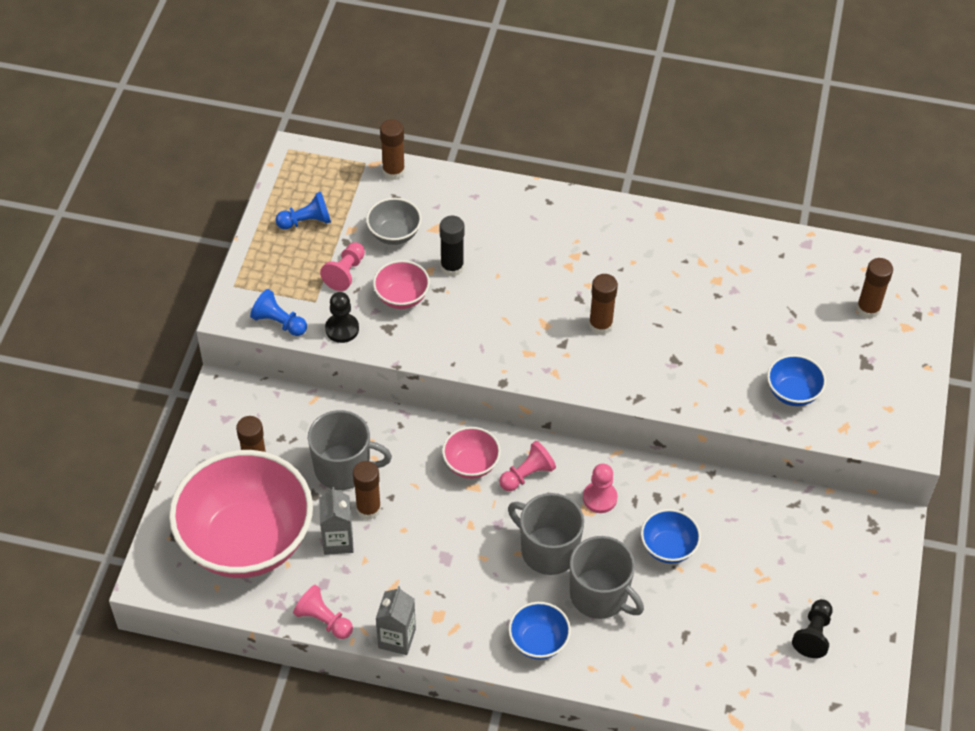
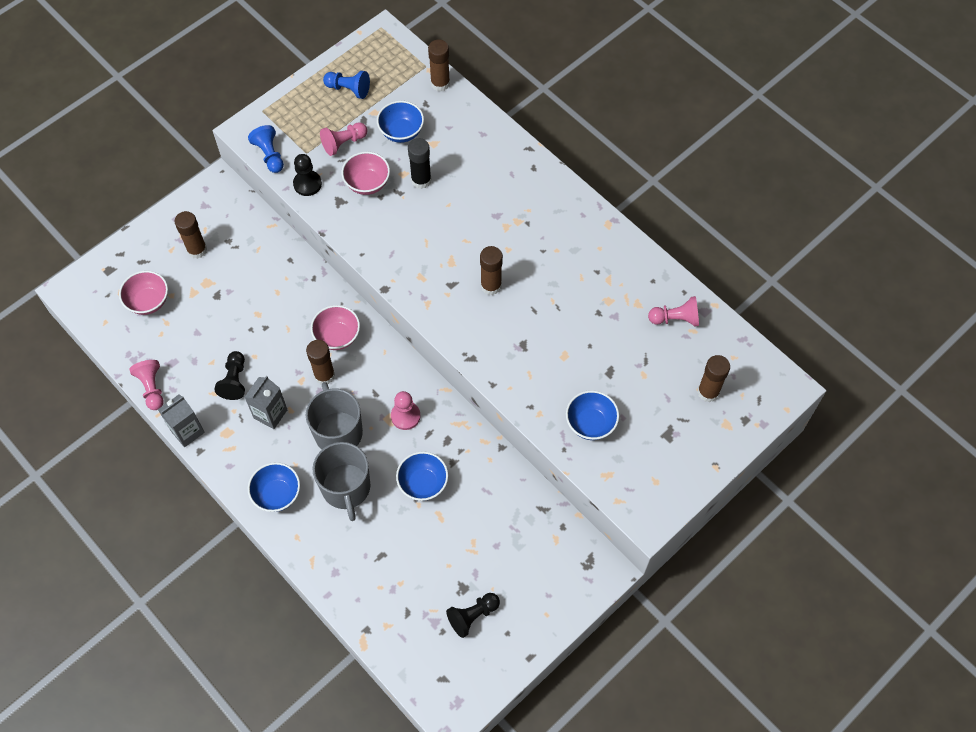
camera: 35 degrees right, 10 degrees up
pink bowl [169,450,313,578] -> pink bowl [119,271,168,315], size x0.43
grey mug [308,410,392,490] -> none
grey carton [319,487,354,555] -> grey carton moved to [245,376,287,429]
brown glue stick [353,461,381,520] -> brown glue stick moved to [306,340,335,384]
grey bowl [366,198,422,245] -> blue bowl [377,101,424,143]
pink pawn [499,441,556,491] -> pink pawn moved to [648,296,699,327]
none -> black pawn [215,351,245,400]

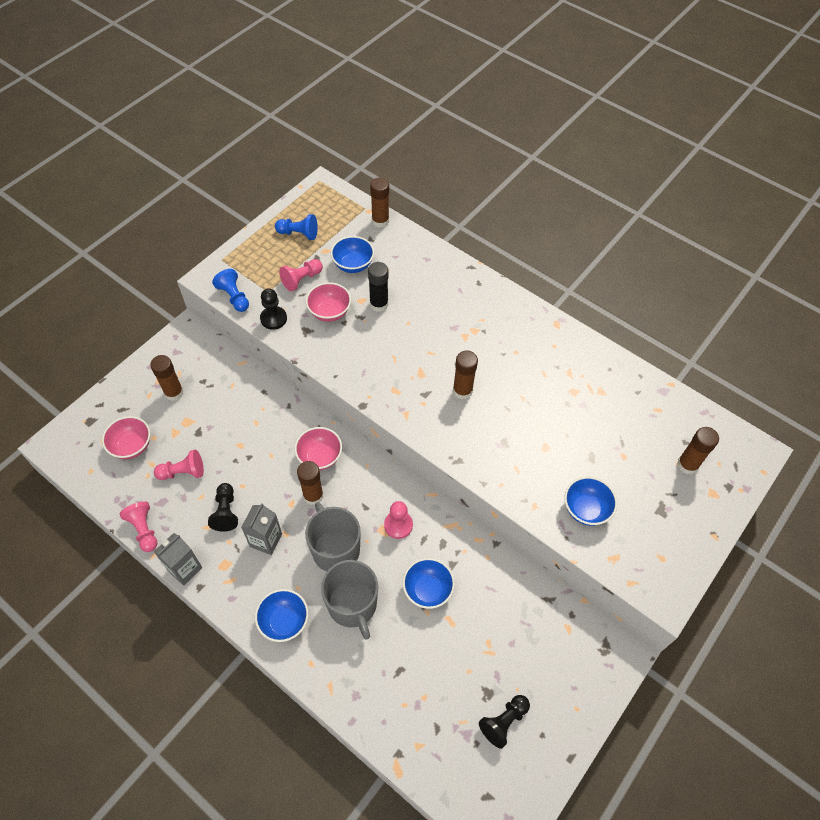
camera: 10 degrees left, 5 degrees down
pink pawn [648,296,699,327] -> pink pawn moved to [154,450,204,480]

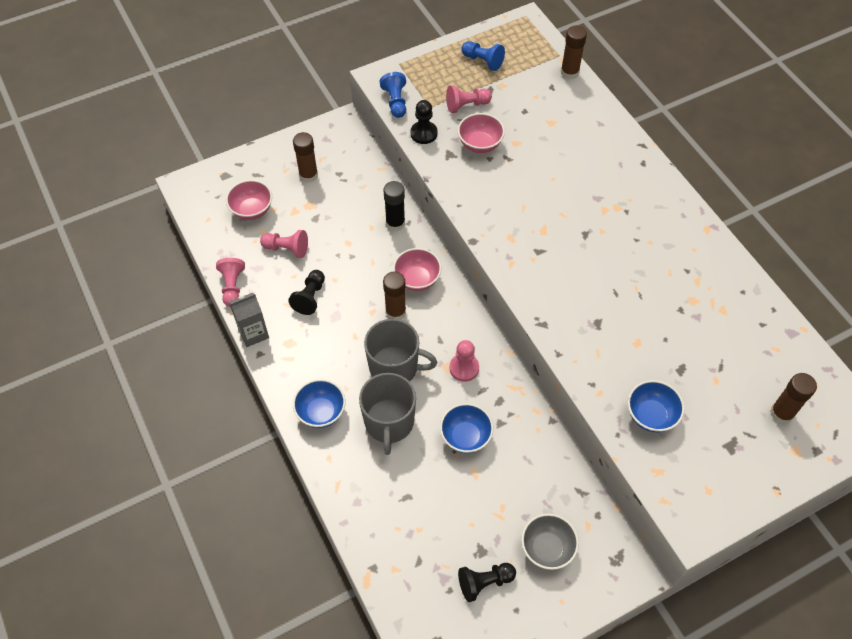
camera: 25 degrees right, 0 degrees up
grey carton [241,503,282,555] -> none
grey mug [305,502,361,572] -> grey mug turned 105 degrees clockwise [364,319,437,382]
blue bowl [331,236,374,273] -> none
black glue stick [368,262,388,312] -> black glue stick moved to [383,181,405,231]
brown glue stick [453,351,478,399] -> none
none -> grey bowl [521,514,579,570]

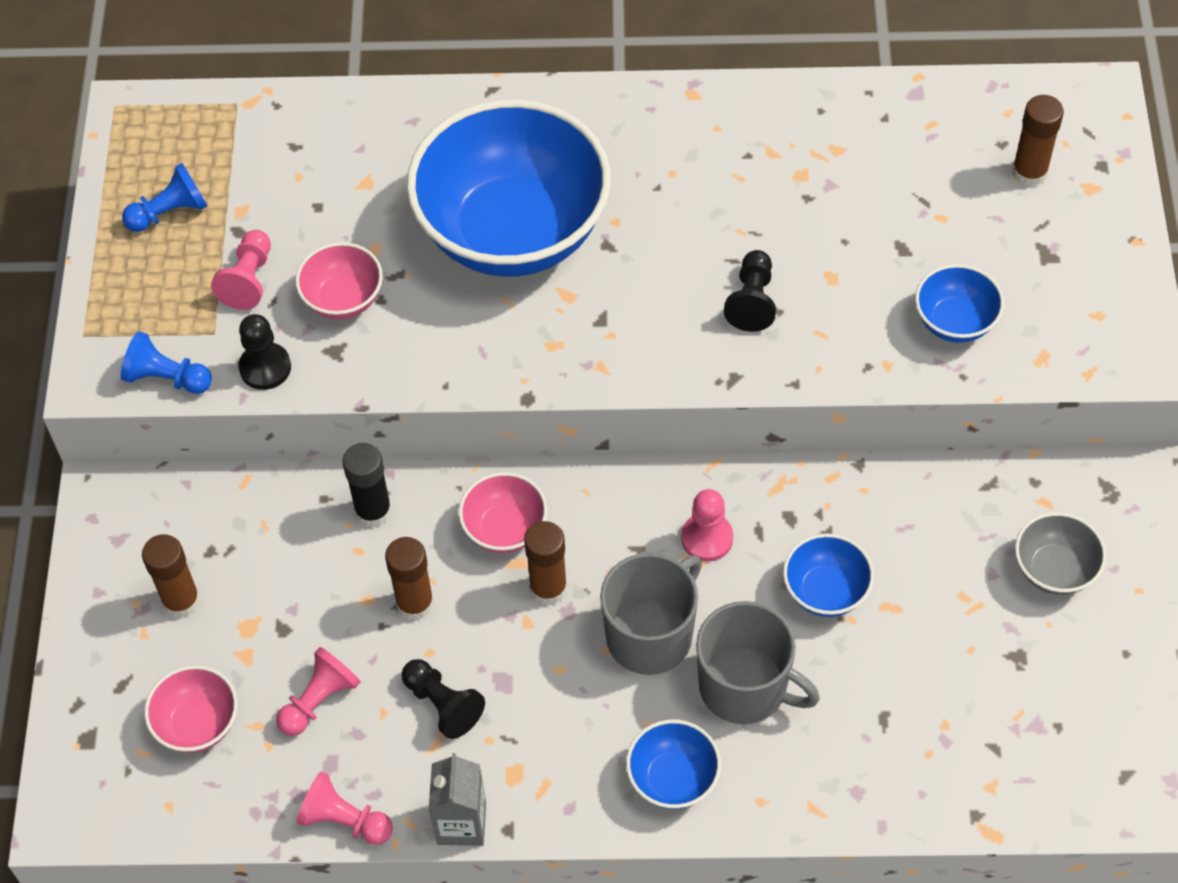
camera: 60 degrees left, 0 degrees up
black pawn [458,563,516,602] -> black pawn moved to [724,250,776,332]
brown glue stick [561,26,587,79] -> brown glue stick moved to [385,537,434,621]
none -> blue bowl [407,99,611,277]

